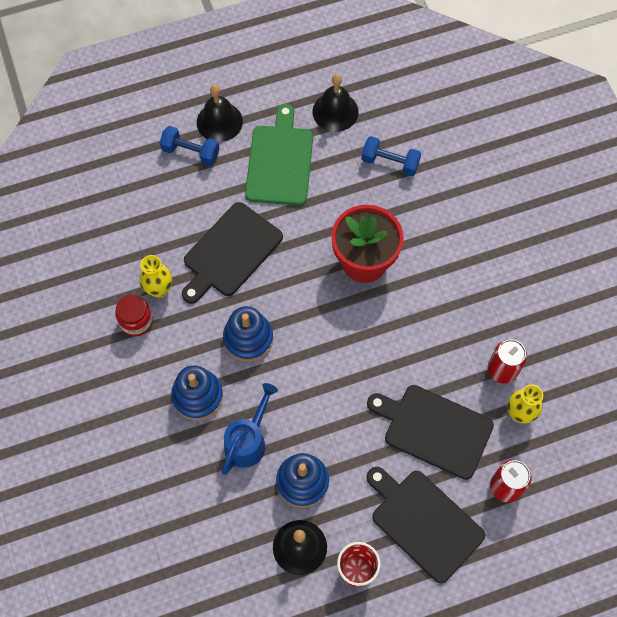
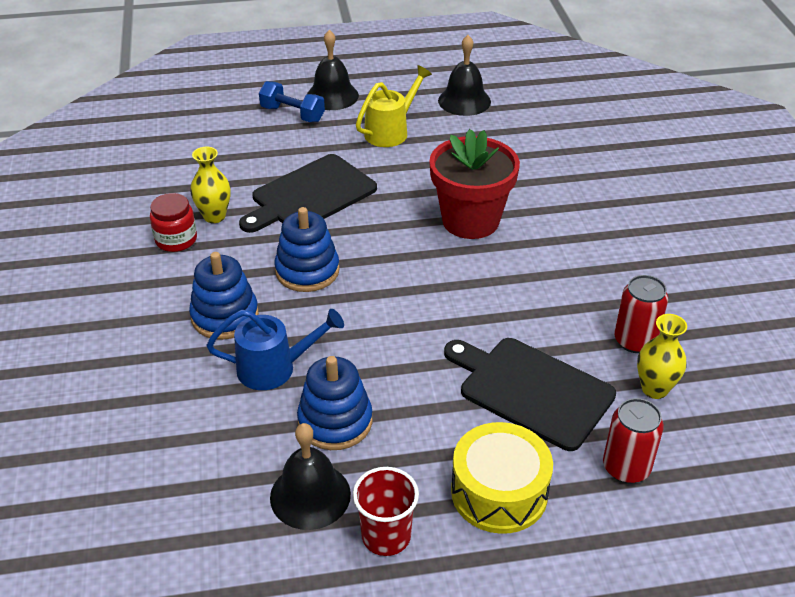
camera: 10 degrees right, 25 degrees down
blue watering can [222,383,278,475] -> blue watering can turned 45 degrees clockwise [207,309,344,390]
green cutting board [245,104,313,206] -> yellow watering can [356,65,432,147]
blue dumbbell [362,136,421,176] -> none
black cutting board [366,467,485,583] -> yellow drum [451,422,553,534]

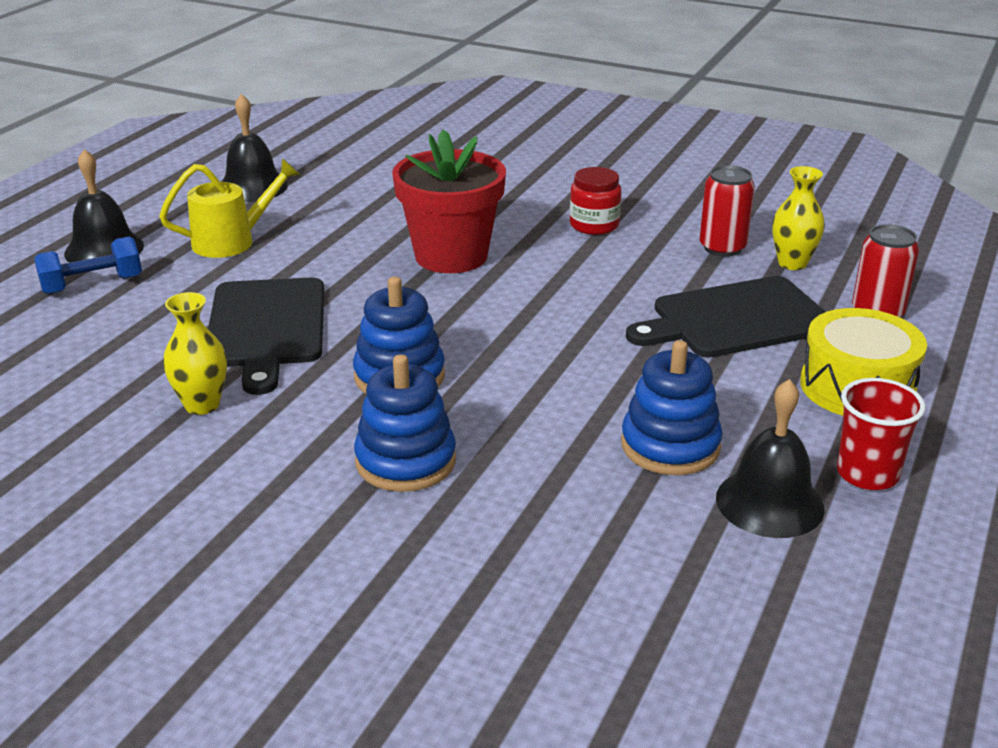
camera: 55 degrees left, 10 degrees down
red jar [150,193,197,252] -> red jar moved to [570,167,621,235]
blue watering can [207,309,344,390] -> none
yellow watering can [356,65,432,147] -> yellow watering can turned 75 degrees clockwise [159,158,300,258]

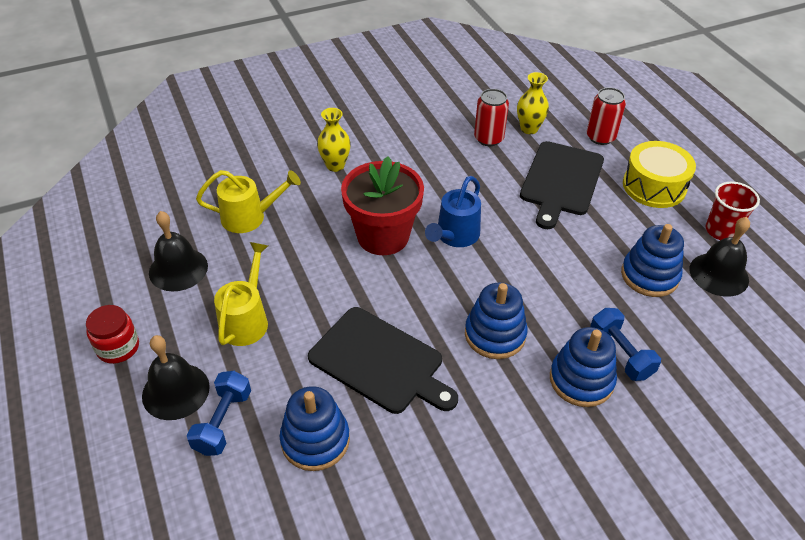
camera: 50 degrees left, 15 degrees up
yellow vase [163,292,227,415] -> yellow vase moved to [317,108,351,172]
red jar [570,167,621,235] -> red jar moved to [86,305,139,364]
none -> yellow watering can [196,170,301,233]
none -> blue stacking toy [280,386,350,471]
none -> blue watering can [425,176,481,247]
none -> blue dumbbell [590,308,661,381]

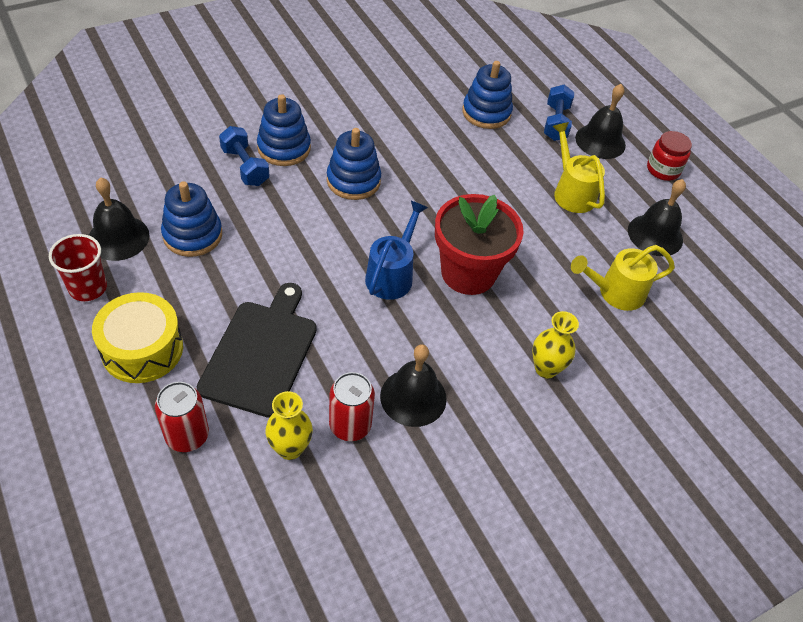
camera: 170 degrees right, 5 degrees up
yellow watering can [214,242,268,346] -> yellow watering can turned 150 degrees clockwise [552,122,605,213]
black cutting board [308,307,458,414] -> none
none -> black bell [380,344,447,427]

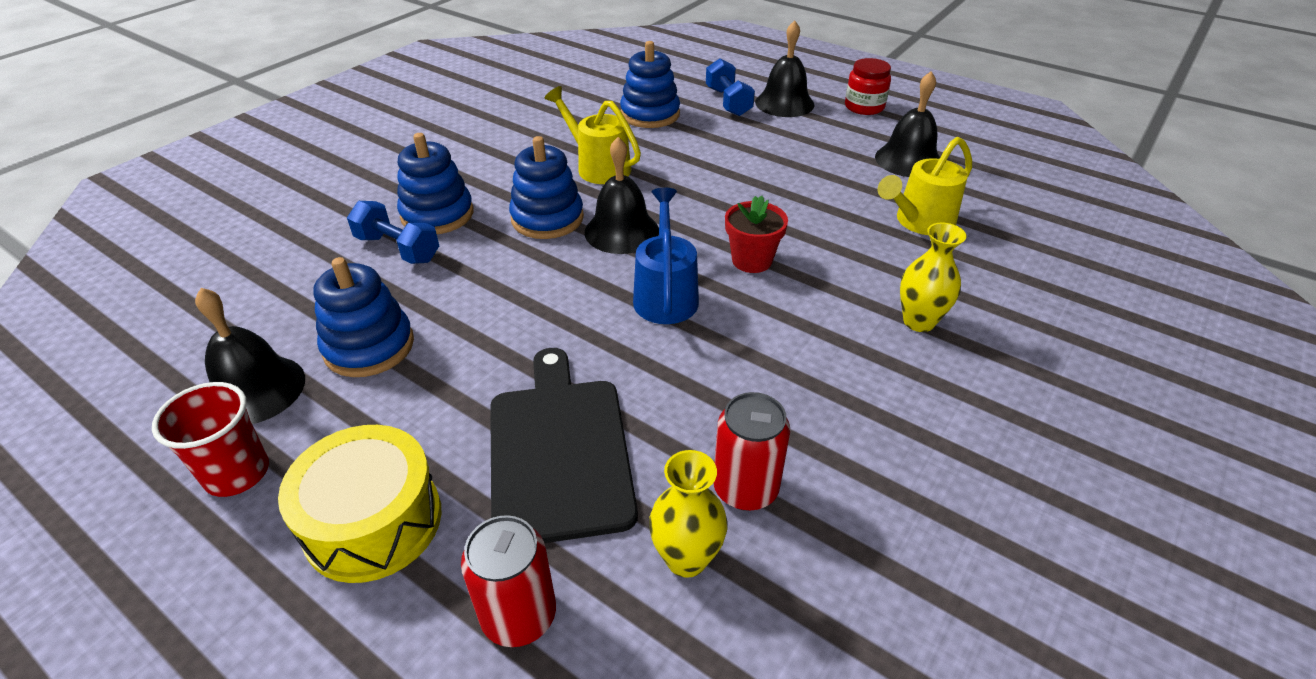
camera: 20 degrees left, 10 degrees down
black bell [380,344,447,427] -> black bell moved to [585,137,659,254]
red flower pot [435,194,524,295] -> red flower pot [725,196,788,273], size x0.55
yellow watering can [552,122,605,213] -> yellow watering can moved to [544,86,641,184]

